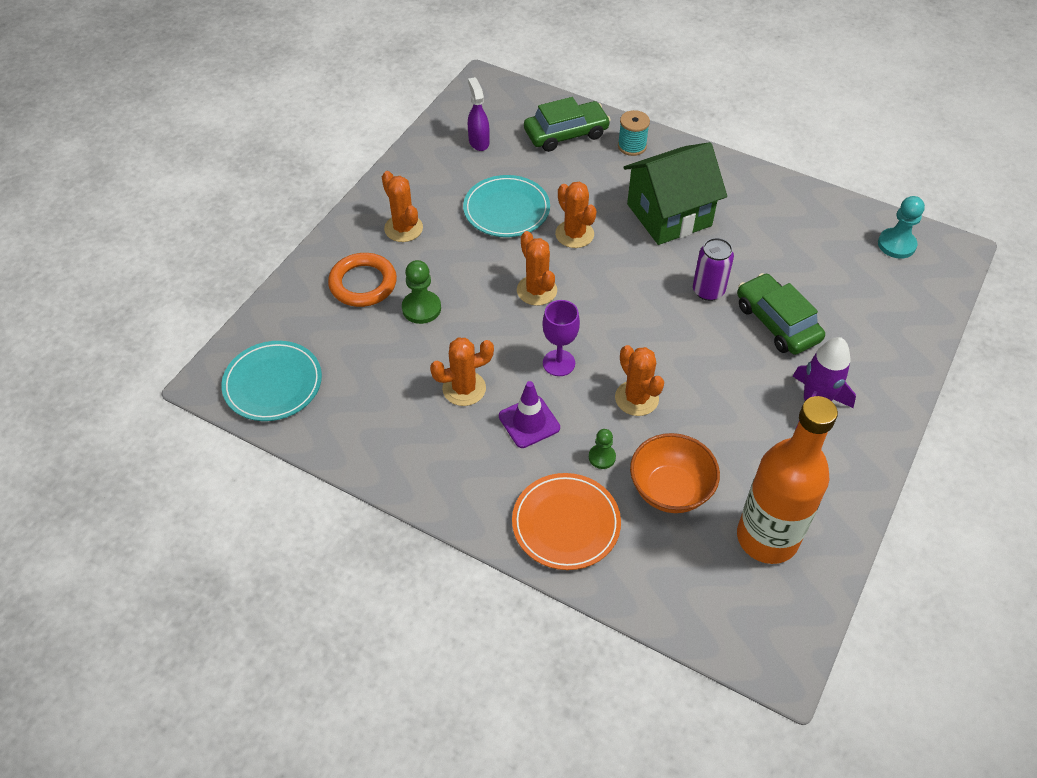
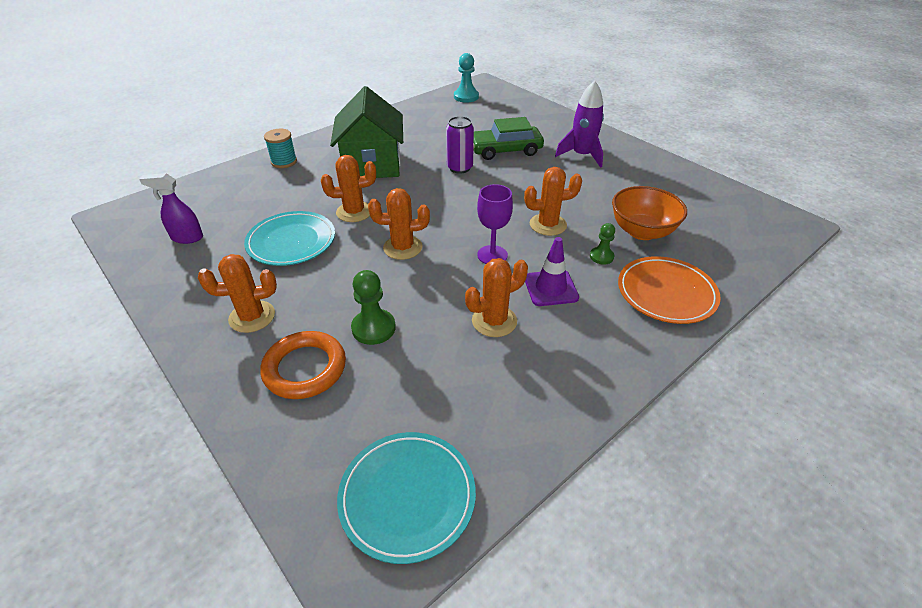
camera: 70 degrees left, 10 degrees down
orange cactus [430,338,494,406] -> orange cactus turned 60 degrees clockwise [465,258,528,337]
green car [524,97,611,152] -> none
orange bottle [737,396,838,564] -> none

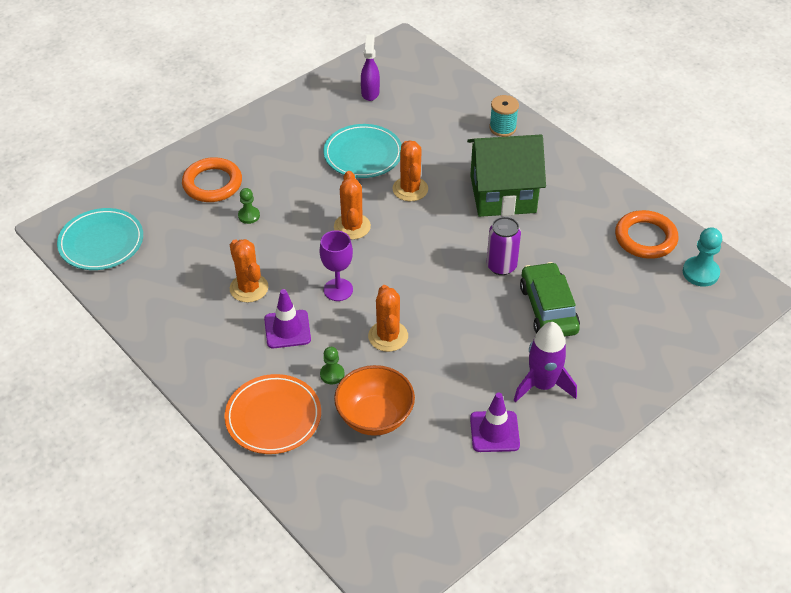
camera: 90 degrees right, 5 degrees up
orange cactus [198,254,277,333] -> none
green pawn [351,270,396,345] -> green pawn [238,188,260,224], size x0.63
none -> purple traffic cone [470,392,520,452]
none -> orange ring [615,210,678,259]

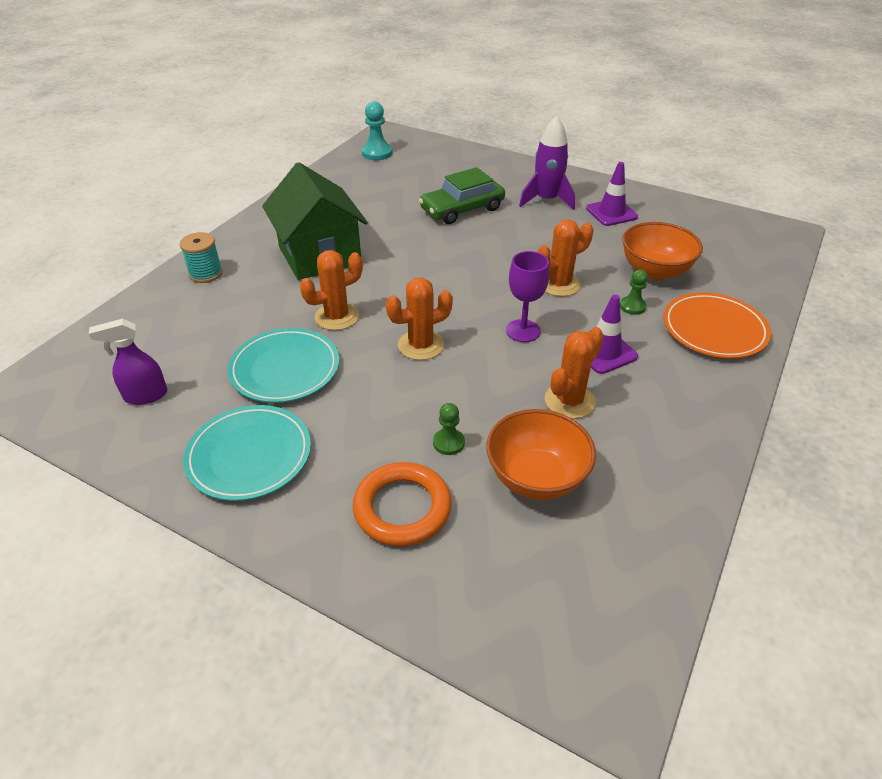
camera: 110 degrees left, 5 degrees down
turquoise plate [57,208,143,270] -> turquoise plate moved to [183,405,311,501]
purple can [486,217,521,275] -> none
orange ring [615,210,678,259] -> none
none -> orange bowl [486,409,596,500]

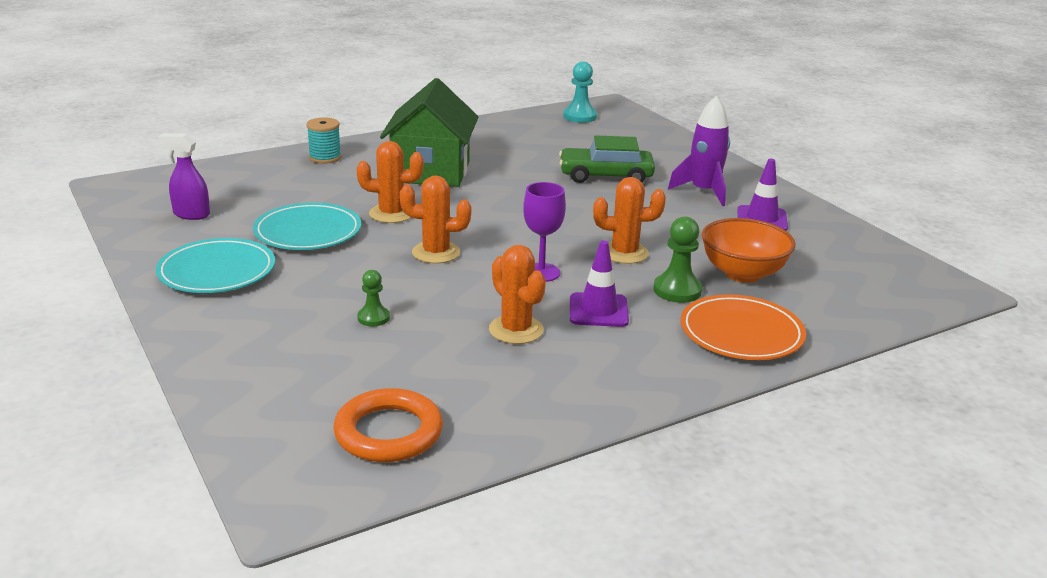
camera: 30 degrees right, 15 degrees down
orange ring [353,462,452,546] -> orange ring moved to [333,388,443,462]
orange bowl [486,409,596,500] -> none
orange cactus [545,327,604,419] -> orange cactus turned 75 degrees clockwise [489,245,546,344]
green pawn [620,269,648,315] -> green pawn [653,216,702,303], size x1.60

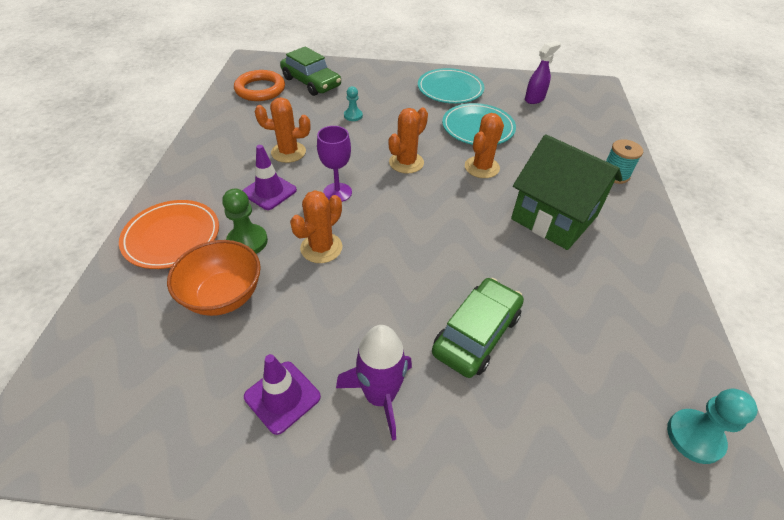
camera: 125 degrees right, 20 degrees up
green pawn [357,270,390,326] -> turquoise pawn [344,86,363,121]
none -> green car [280,46,341,96]

